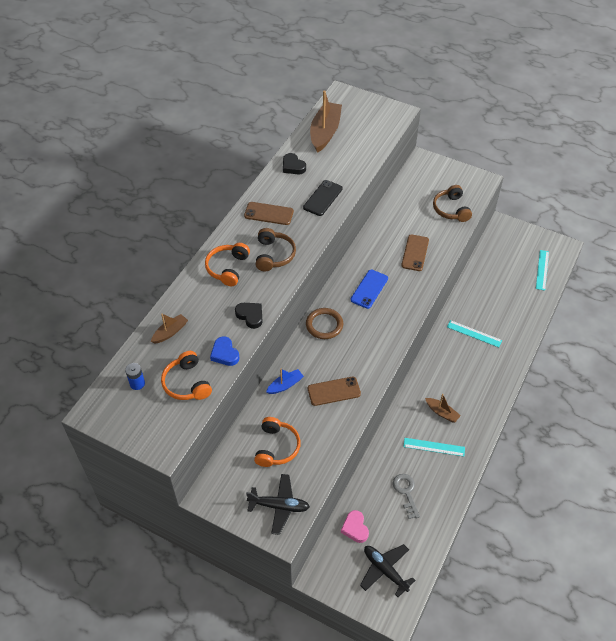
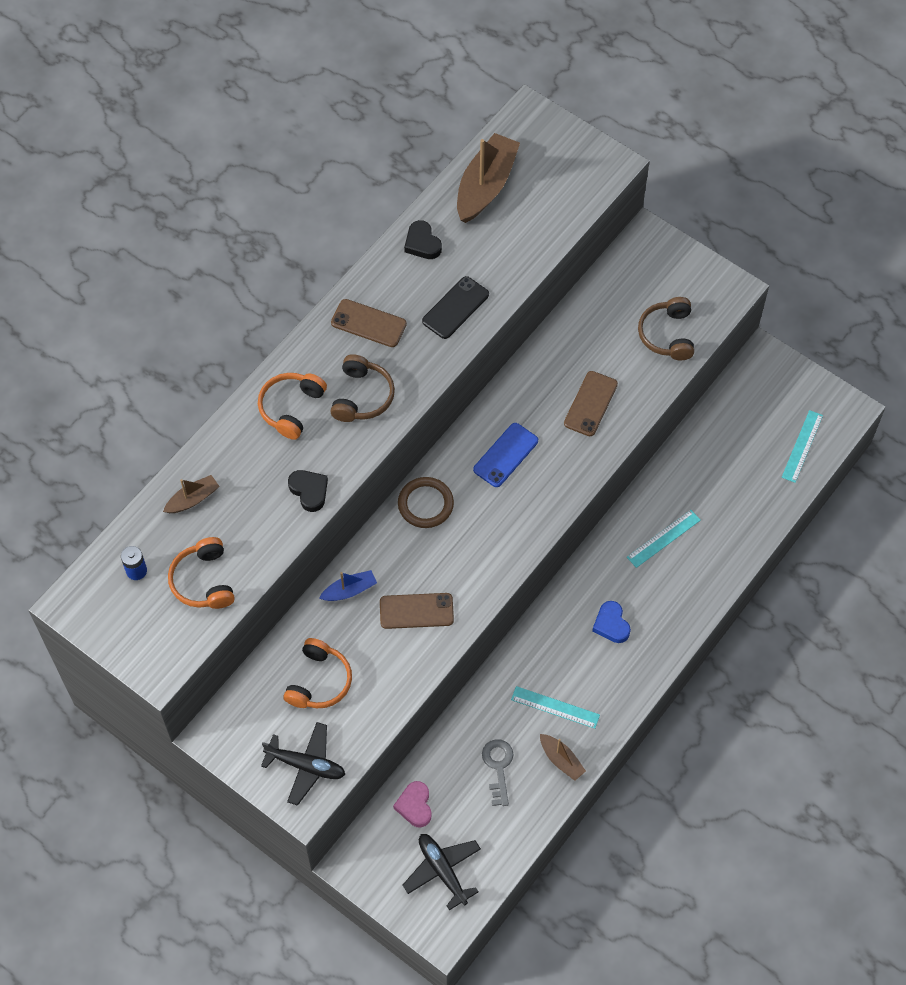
camera: 10 degrees right, 10 degrees up
blue heart [210,336,240,366] -> blue heart moved to [592,601,631,643]
brown boat [425,394,461,422] -> brown boat moved to [540,734,586,781]
turquoise ruler [447,320,502,347] -> turquoise ruler turned 75 degrees counterclockwise [627,510,701,568]

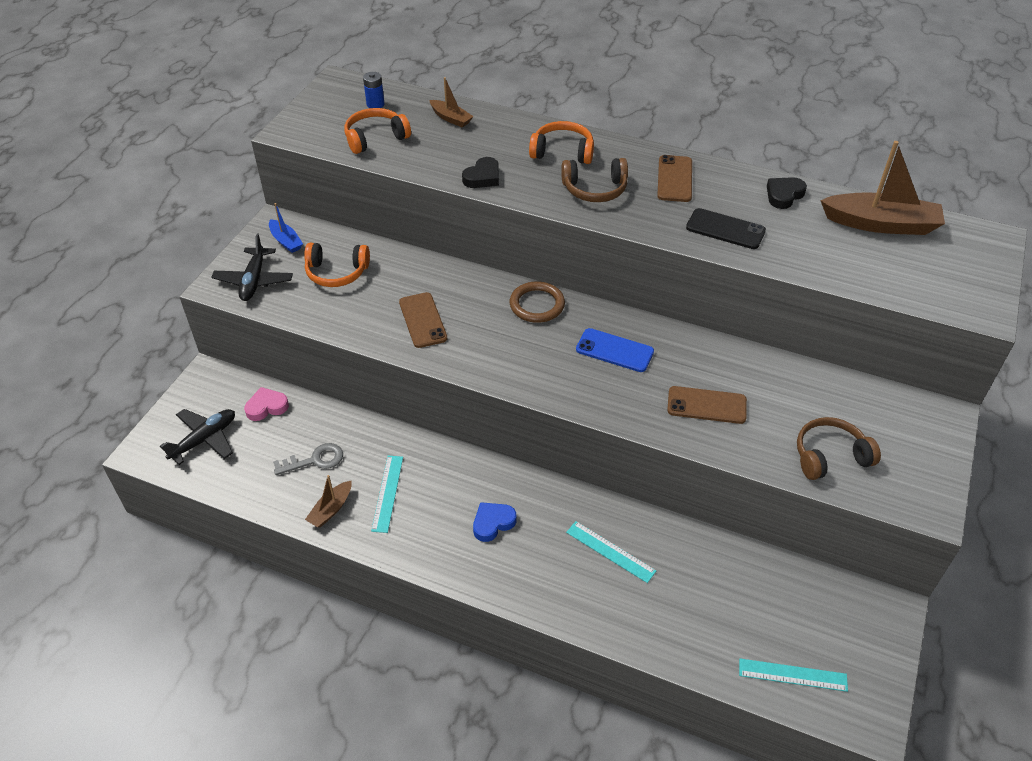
camera: 75 degrees right, 15 degrees down
blue boat [319,570,377,601] -> blue boat moved to [269,203,303,253]

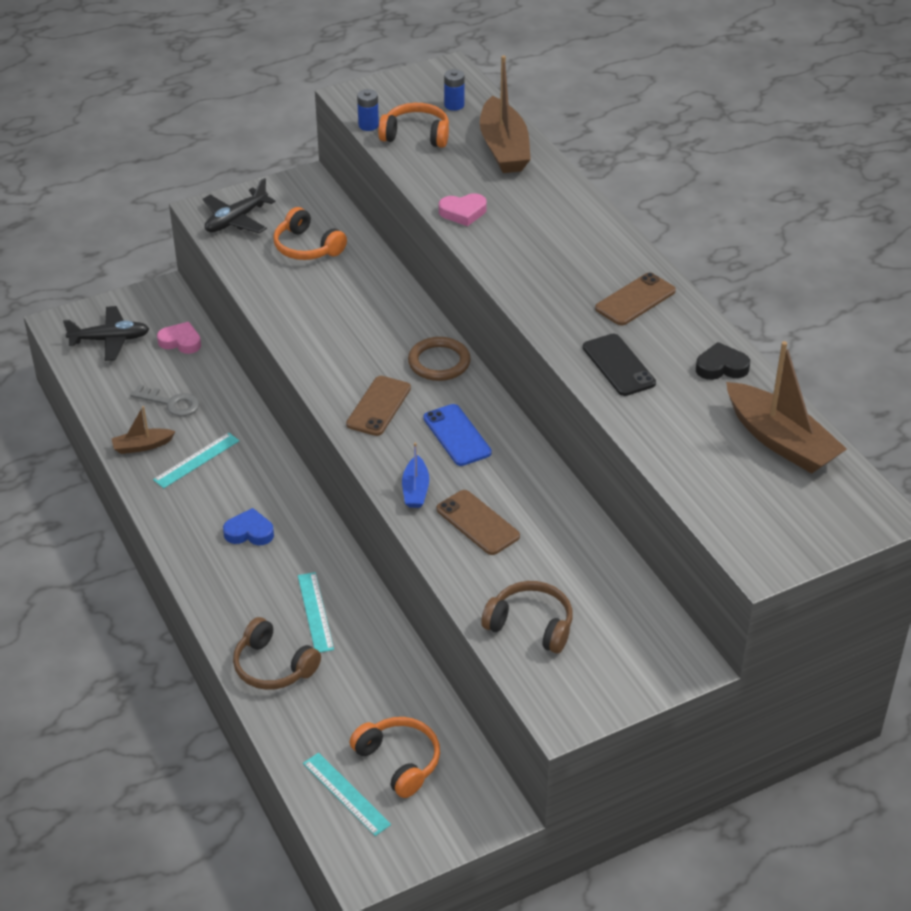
camera: 40 degrees right, 5 degrees down
blue boat [269,203,303,253] -> blue boat moved to [402,442,429,508]
brown phone [399,292,447,348] -> brown phone moved to [346,376,411,436]
brown boat [430,77,474,128] -> brown boat [480,55,531,173], size x1.95
black heart [462,157,499,188] -> pink heart [439,193,487,226]
orange headphones [529,121,594,164] -> orange headphones moved to [349,717,440,798]
brown headphones [561,158,628,202] -> brown headphones moved to [233,617,321,690]
none -> blue battery [357,89,379,131]

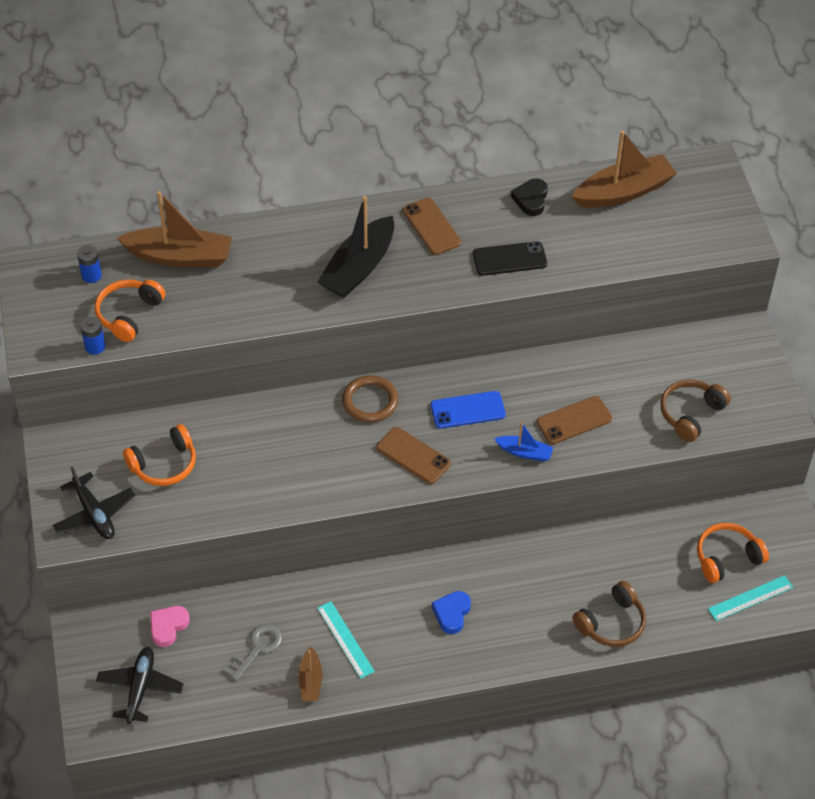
camera: 75 degrees left, 10 degrees up
turquoise ruler [298,572,334,652] -> none
pink heart [439,193,487,226] -> none
none -> black boat [317,196,394,298]

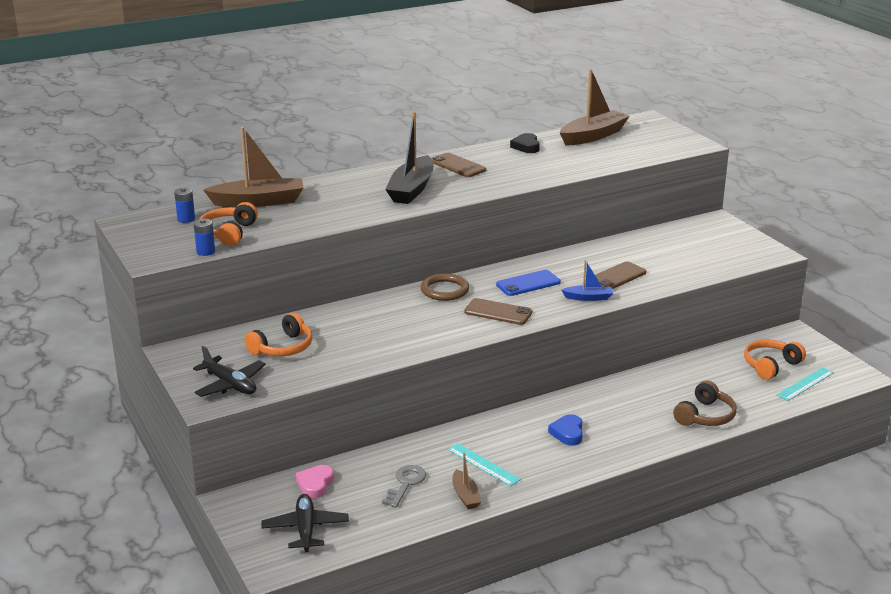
camera: 15 degrees left, 25 degrees down
black phone [473,241,547,276] -> none
brown headphones [661,379,731,442] -> none

